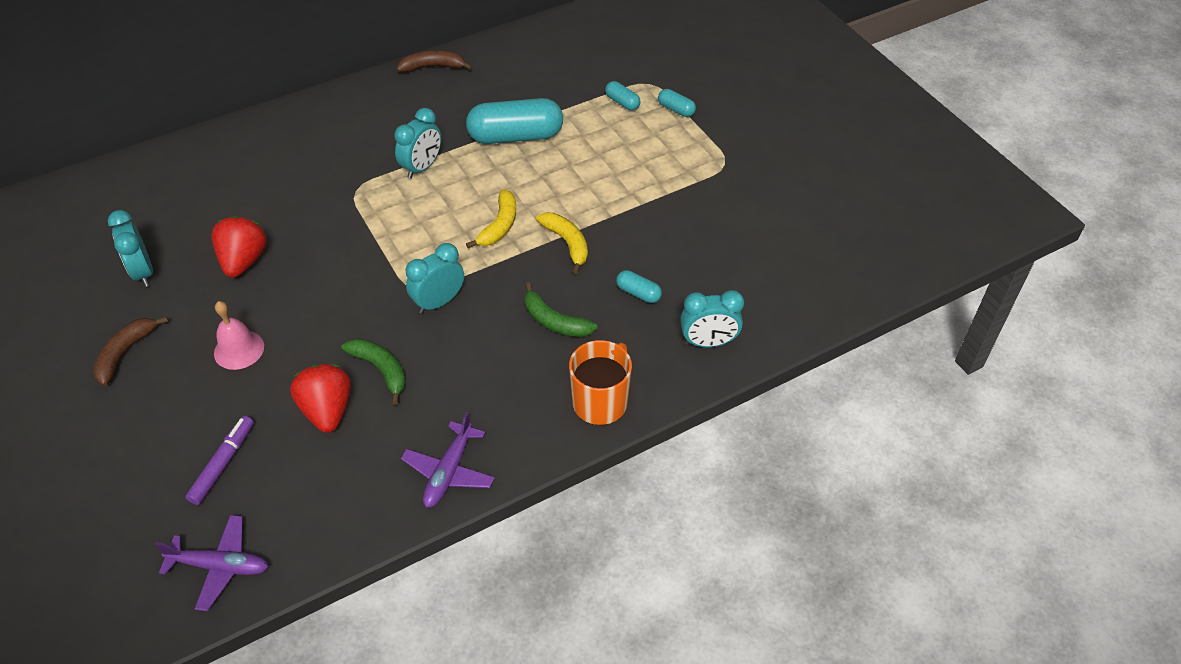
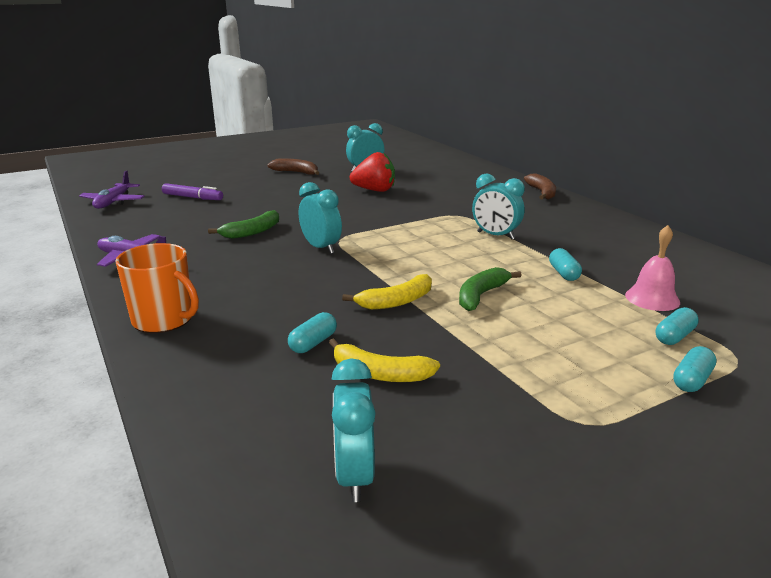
camera: 90 degrees right, 25 degrees down
pink bell [214,301,264,370] -> pink bell moved to [625,225,680,311]
red strawberry [290,364,351,433] -> none
brown banana [397,51,472,72] -> brown banana moved to [524,173,556,199]
turquoise capsule [466,98,563,144] -> turquoise capsule [549,248,582,281], size x0.46
yellow banana [466,189,516,248] -> yellow banana moved to [329,338,440,382]
green banana [525,282,597,337] -> green banana moved to [459,267,522,311]
turquoise clock [680,290,744,347] -> turquoise clock moved to [331,358,376,502]

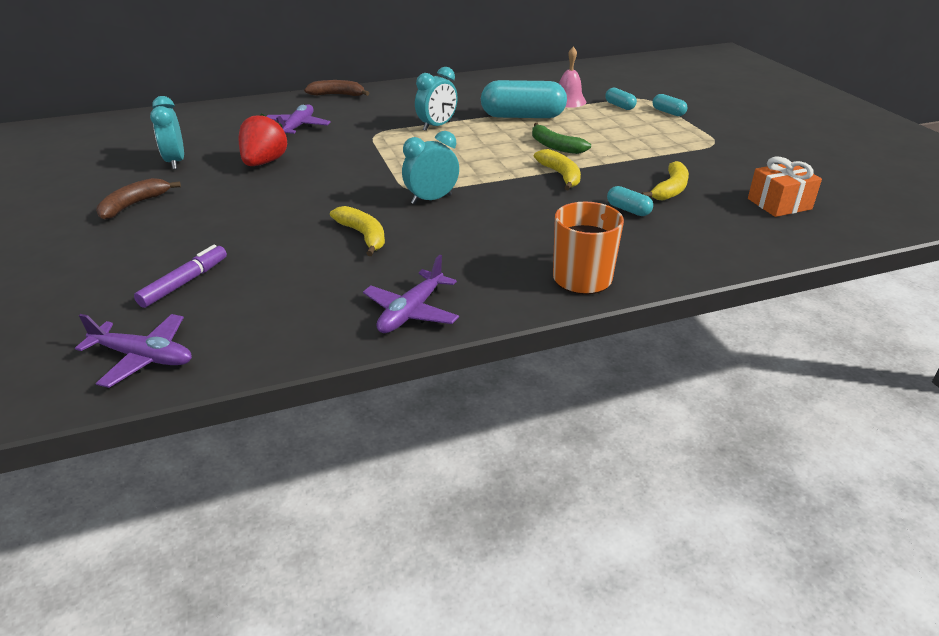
camera: 80 degrees left, 10 degrees up
green banana [208,210,279,239] -> yellow banana [330,206,385,256]
turquoise clock [331,358,376,502] -> orange gift [748,157,822,217]
turquoise capsule [549,248,582,281] -> turquoise capsule [481,80,567,118], size x2.20
none -> purple plane [266,104,331,138]

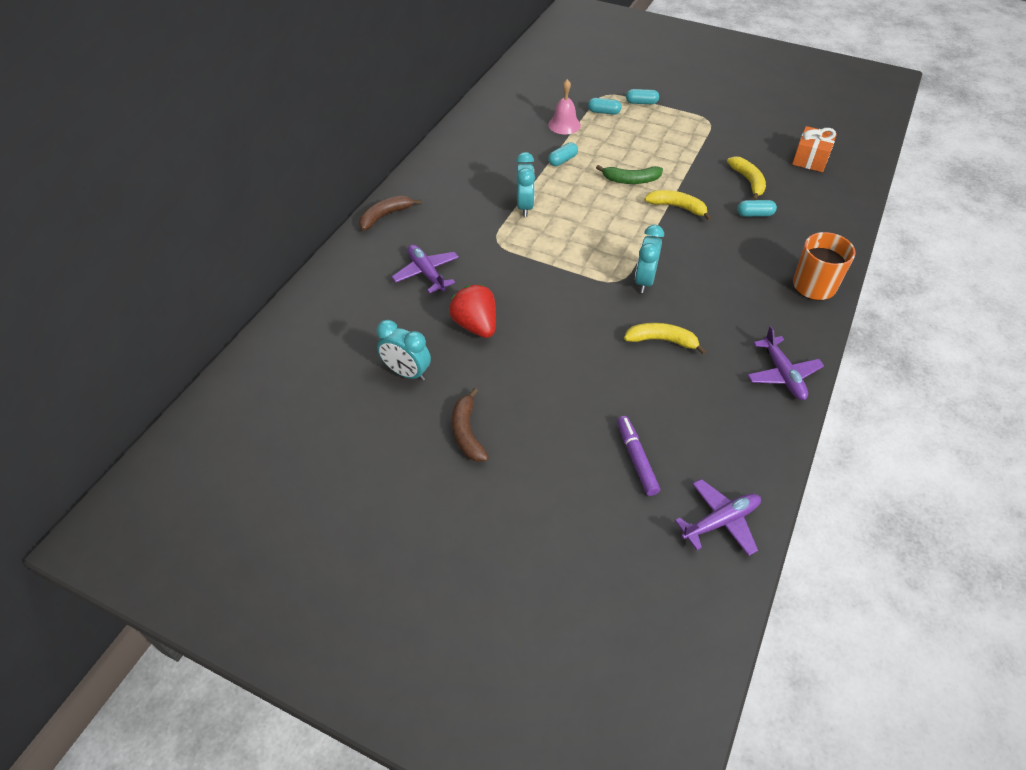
camera: 45 degrees left, 15 degrees up
turquoise capsule [481,80,567,118] -> turquoise capsule [548,142,578,166], size x0.46

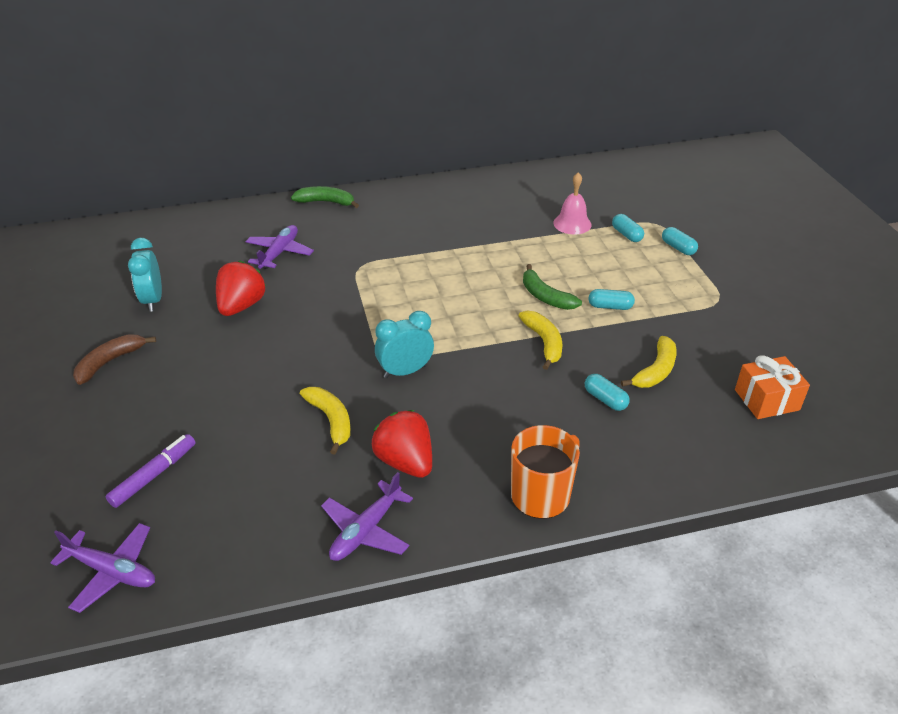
camera: 50 degrees right, 10 degrees down
brown banana [359,196,422,231] -> green banana [291,186,359,208]
turquoise clock [516,152,535,217] -> none
turquoise capsule [548,142,578,166] -> turquoise capsule moved to [588,289,635,310]
none -> red strawberry [371,410,432,478]

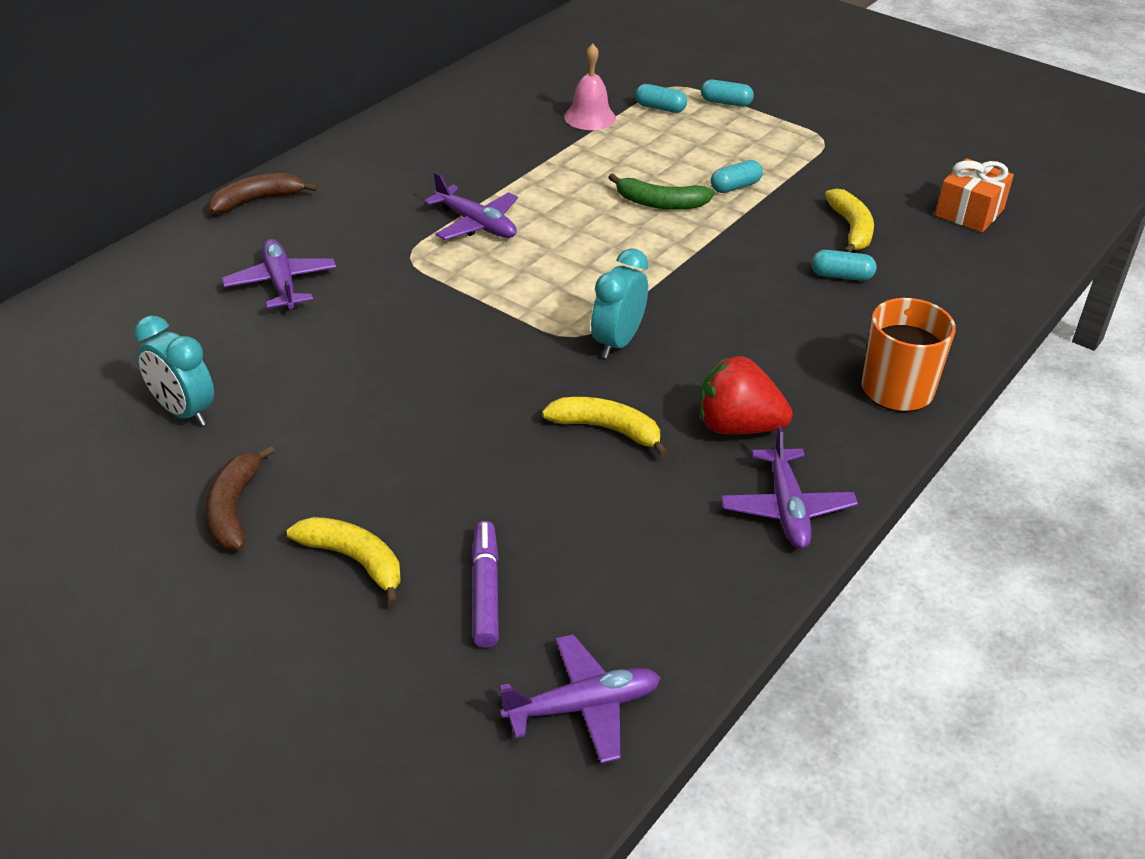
camera: 40 degrees left, 0 degrees up
red strawberry [216,260,266,316] -> none
green banana [291,186,359,208] -> brown banana [209,173,318,214]
yellow banana [519,311,563,370] -> yellow banana moved to [287,517,401,606]
none -> purple plane [424,172,518,240]

